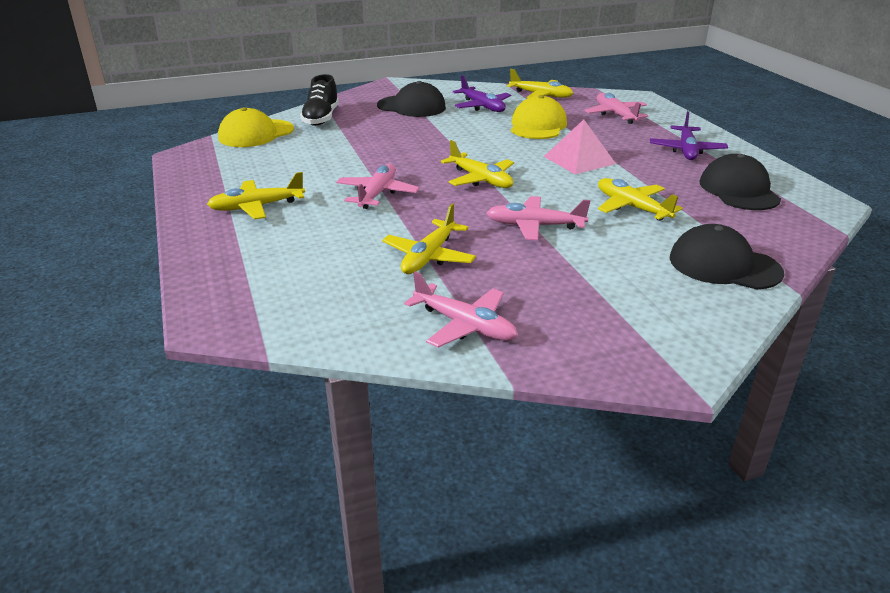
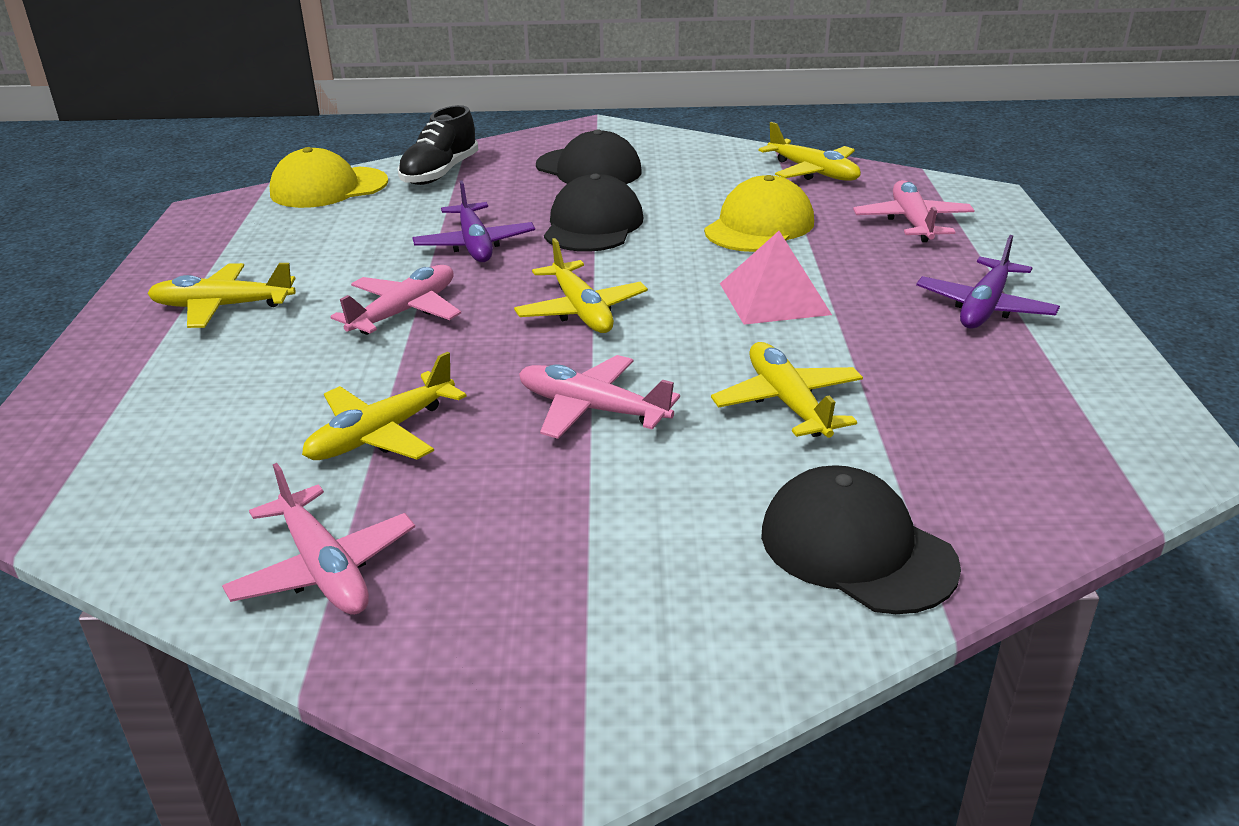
camera: 20 degrees right, 0 degrees up
purple plane [453,75,511,112] -> purple plane moved to [413,180,535,262]
black cap [700,154,781,210] -> black cap moved to [544,174,643,252]

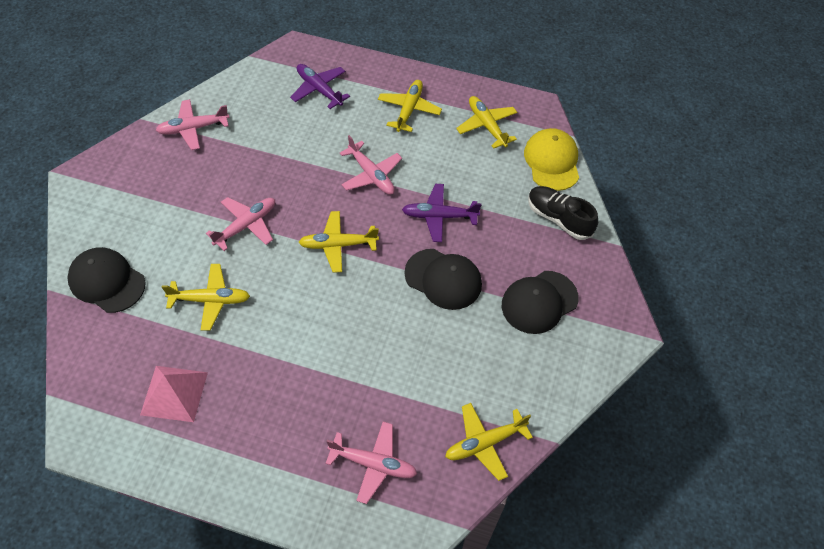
camera: 105 degrees right, 25 degrees up
yellow plane [302,352,467,460] -> yellow plane moved to [456,96,517,149]
yellow cap [704,175,814,252] -> none
pink pyramid [720,231,832,325] -> pink pyramid moved to [140,366,208,422]
black cap [761,465,961,614] -> black cap turned 120 degrees counterclockwise [67,247,146,313]
purple plane [916,235,1060,329] -> purple plane moved to [290,64,350,109]

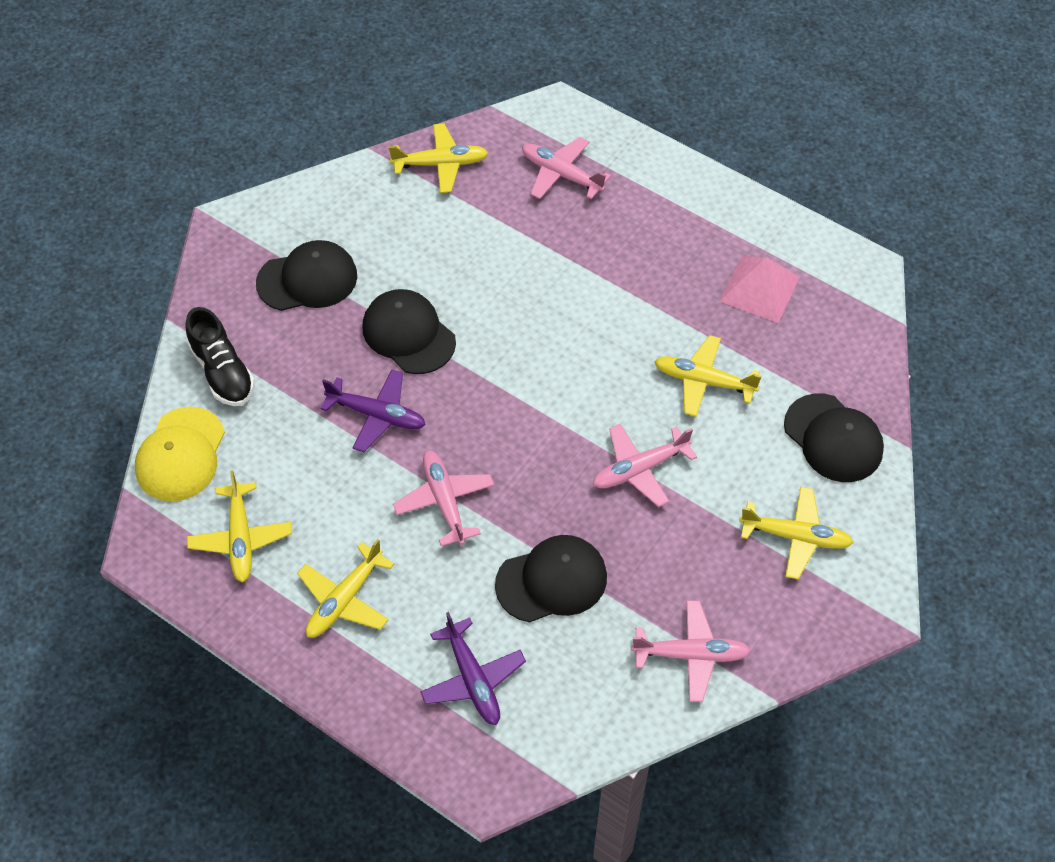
camera: 160 degrees left, 0 degrees up
yellow plane [298,211,379,273] -> yellow plane moved to [739,486,854,579]
none -> black cap [495,535,607,622]

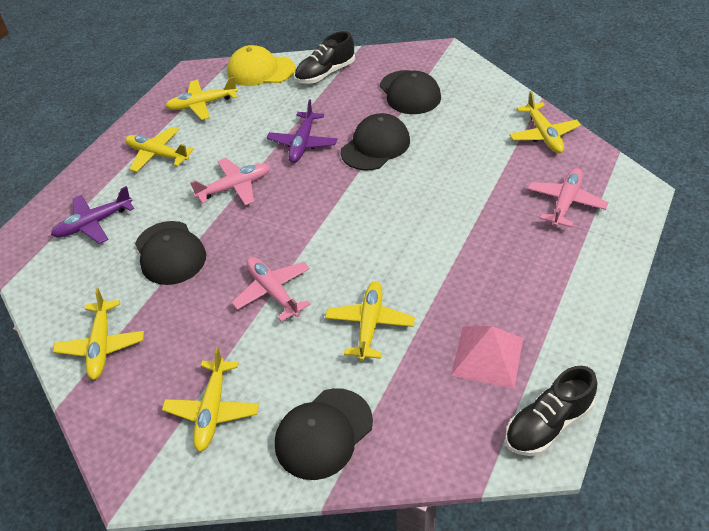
camera: 85 degrees right, 10 degrees down
pink plane [631,600,751,702] -> yellow plane [53,288,144,380]
none -> black shoe [505,366,597,456]

